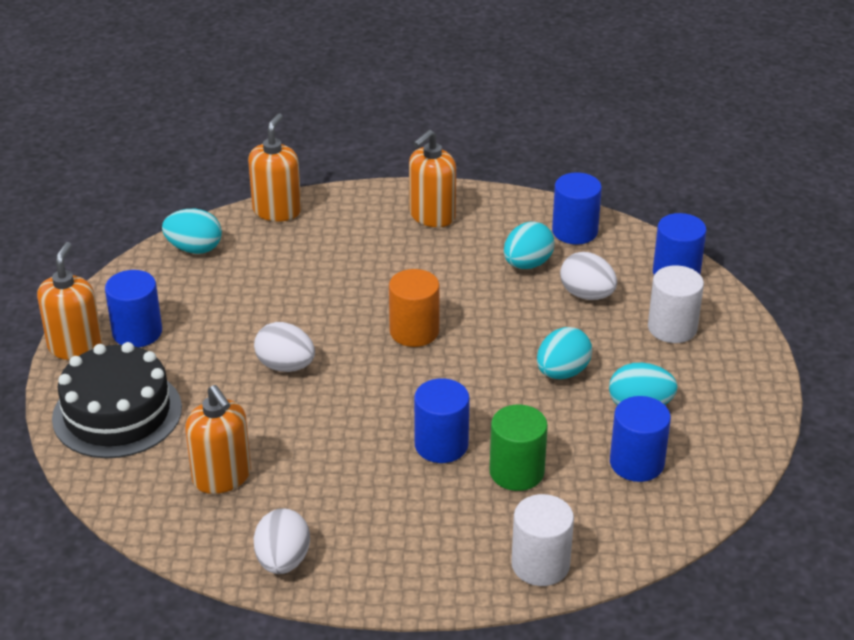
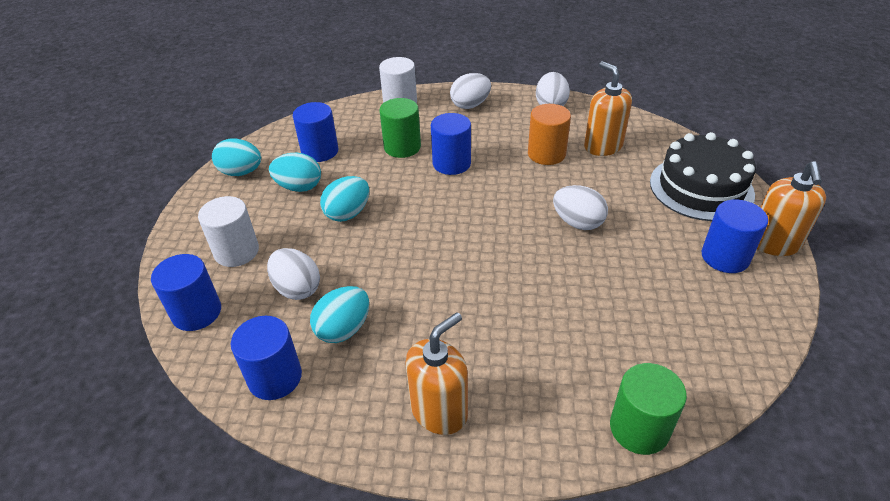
camera: 175 degrees left, 5 degrees up
turquoise egg [162,209,222,254] -> turquoise egg moved to [212,138,261,176]
orange soap dispenser [248,113,302,222] -> green cylinder [610,363,687,455]
orange cylinder [389,269,440,347] -> orange cylinder moved to [528,104,571,165]
none -> white egg [450,73,491,109]

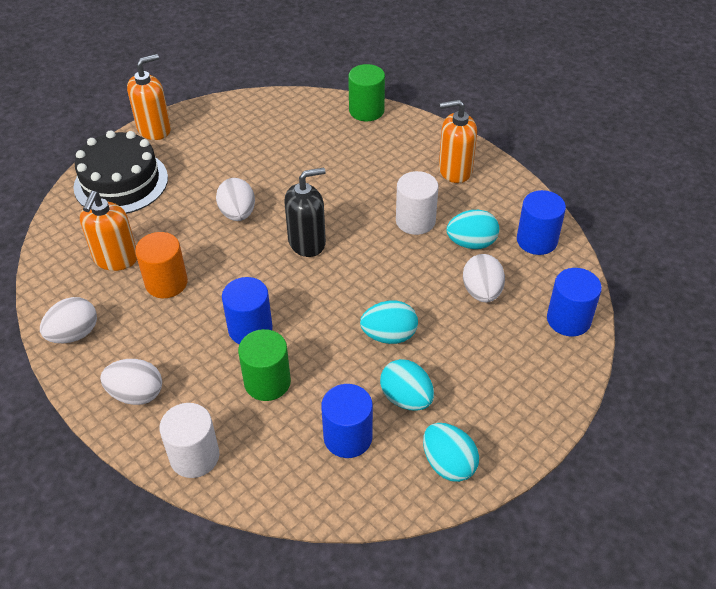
camera: 140 degrees left, 5 degrees up
white cylinder [198,196,259,267] -> white cylinder moved to [396,171,438,235]
blue cylinder [702,199,768,273] -> none
none -> black soap dispenser [284,167,326,257]

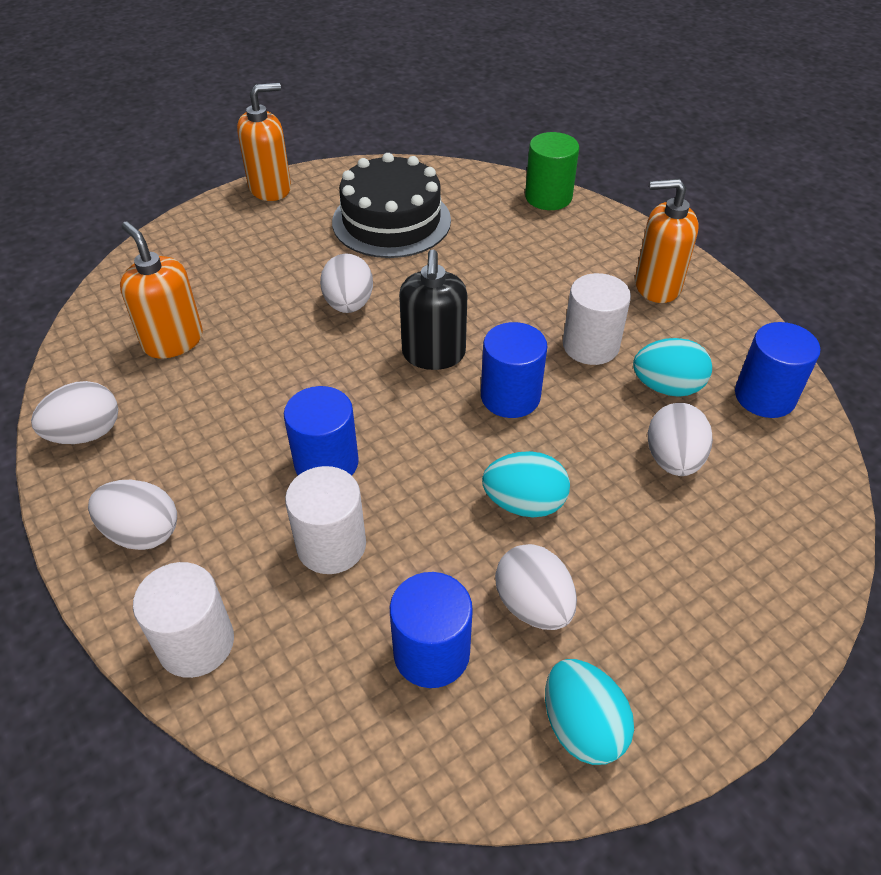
camera: 10 degrees right, 0 degrees up
black cake [73,130,168,214] -> black cake moved to [332,153,451,258]
orange soap dispenser [80,191,137,271] -> orange soap dispenser turned 120 degrees clockwise [120,222,203,358]
orange cylinder [135,232,188,298] -> none
green cylinder [238,329,291,401] -> white cylinder [285,466,366,574]
black soap dispenser [284,167,326,257] -> black soap dispenser turned 105 degrees clockwise [399,250,468,370]
turquoise egg [380,359,434,411] -> white egg [495,544,577,630]
blue cylinder [547,268,602,336] -> blue cylinder moved to [481,322,547,418]

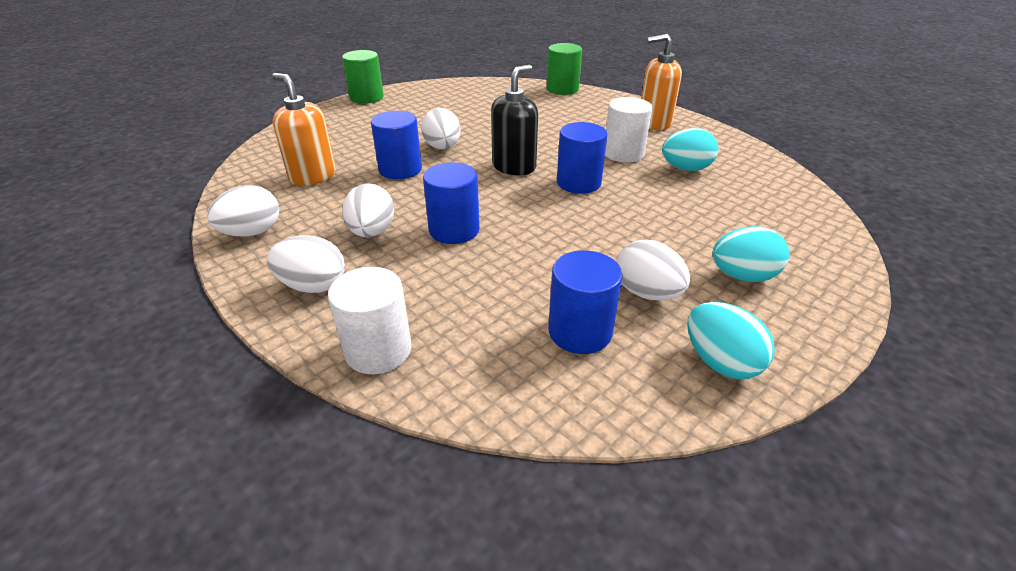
camera: 10 degrees left, 10 degrees down
orange soap dispenser [237,83,291,201] -> green cylinder [342,50,384,104]
white cylinder [285,466,366,574] -> none
black cake [332,153,451,258] -> none
black soap dispenser [399,250,468,370] -> black soap dispenser turned 135 degrees counterclockwise [491,65,538,175]
turquoise egg [482,451,570,517] -> turquoise egg moved to [712,226,789,282]
white egg [648,403,713,476] -> white egg moved to [342,183,394,237]
blue cylinder [735,322,821,418] -> blue cylinder moved to [371,111,422,179]

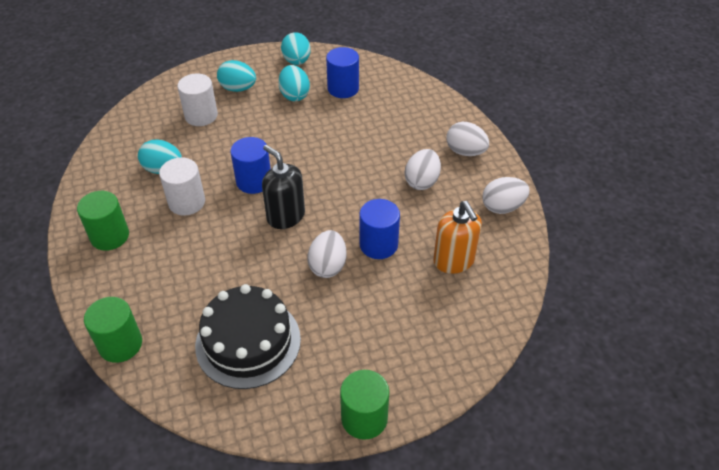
camera: 155 degrees left, 10 degrees up
white cylinder [328,267,411,374] -> white cylinder moved to [177,73,218,126]
blue cylinder [423,162,480,244] -> none
black soap dispenser [491,65,538,175] -> black soap dispenser turned 75 degrees clockwise [262,145,305,229]
white egg [617,240,690,301] -> turquoise egg [278,65,310,101]
orange soap dispenser [641,34,682,130] -> green cylinder [77,191,129,251]
none -> black cake [195,284,301,389]

